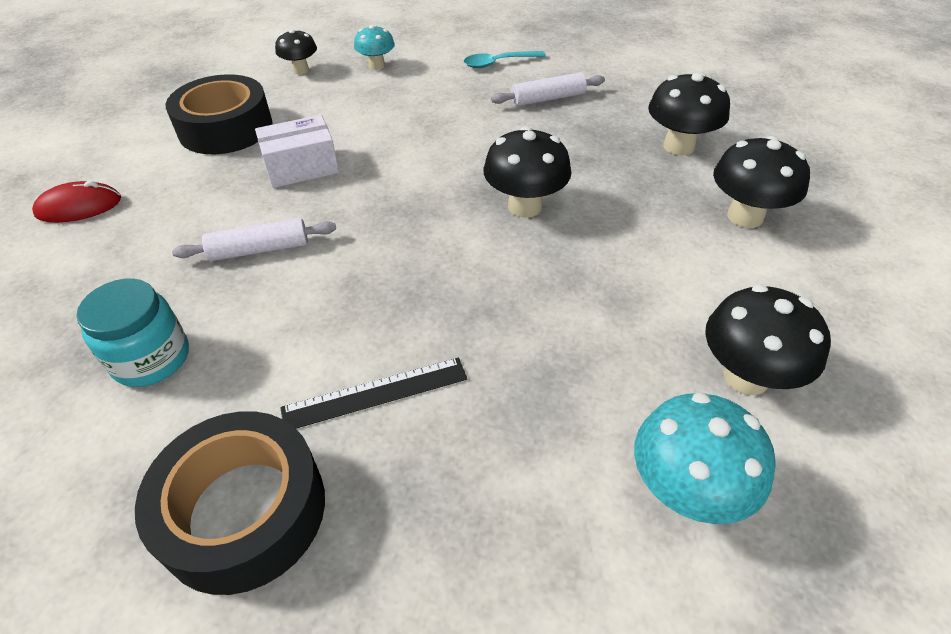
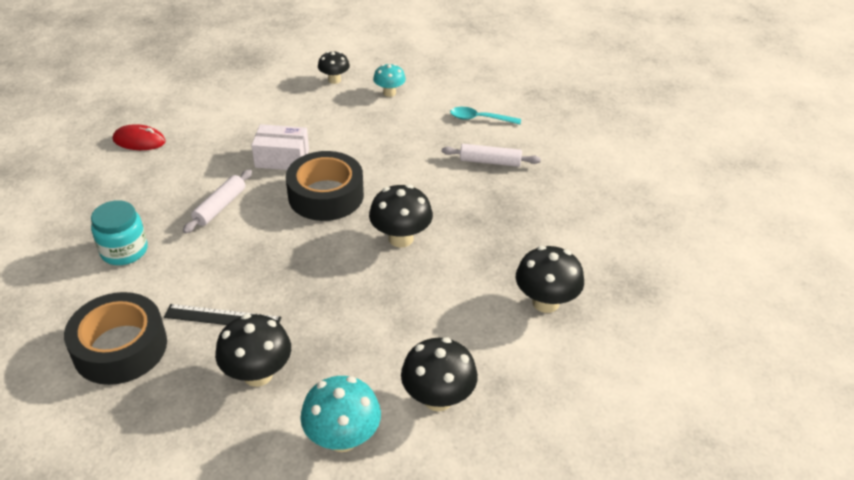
camera: 25 degrees right, 5 degrees down
black tape [166,74,272,154] -> black tape moved to [286,151,364,221]
white rolling pin [172,218,336,261] -> white rolling pin turned 75 degrees counterclockwise [183,169,252,233]
black mushroom [648,72,730,156] -> black mushroom moved to [215,314,291,387]

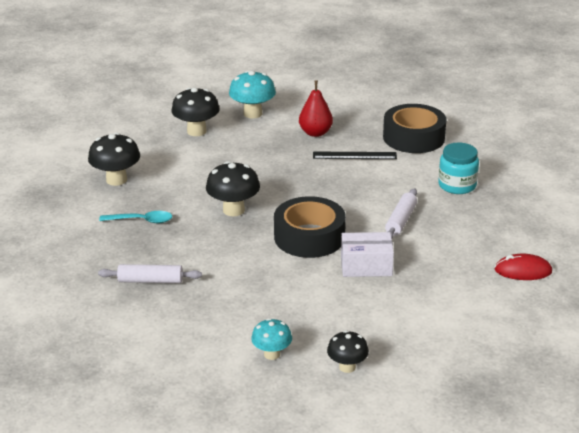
camera: 175 degrees right, 10 degrees down
black mushroom [215,314,291,387] -> red pear [299,80,333,137]
turquoise spoon [450,107,521,125] -> turquoise spoon moved to [99,211,172,224]

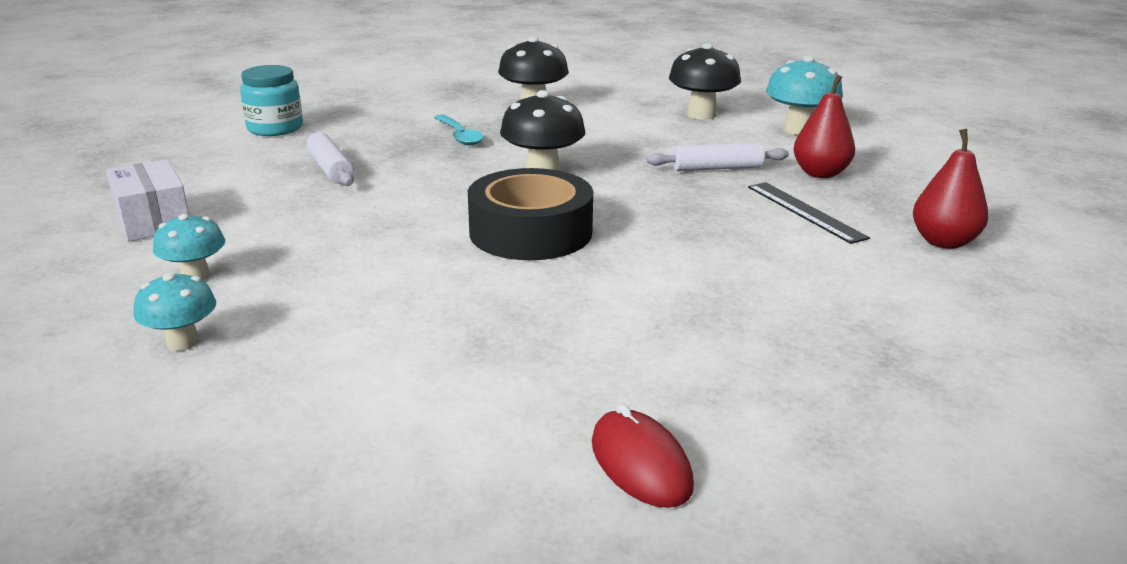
camera: 60 degrees right, 5 degrees down
black mushroom [327,330,369,373] -> turquoise mushroom [133,272,216,351]
white box [341,232,394,277] -> white box moved to [106,159,189,242]
black tape [383,104,447,153] -> red pear [913,129,988,249]
white rolling pin [385,188,417,238] -> white rolling pin moved to [647,142,789,171]
turquoise jar [438,142,479,194] -> turquoise jar moved to [240,65,303,136]

